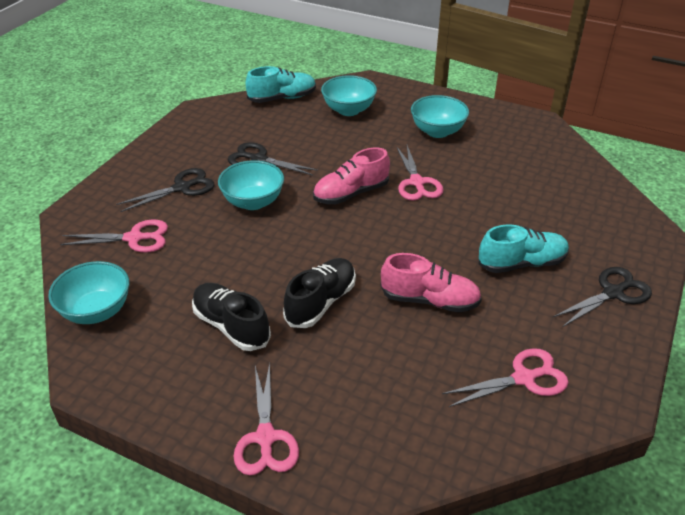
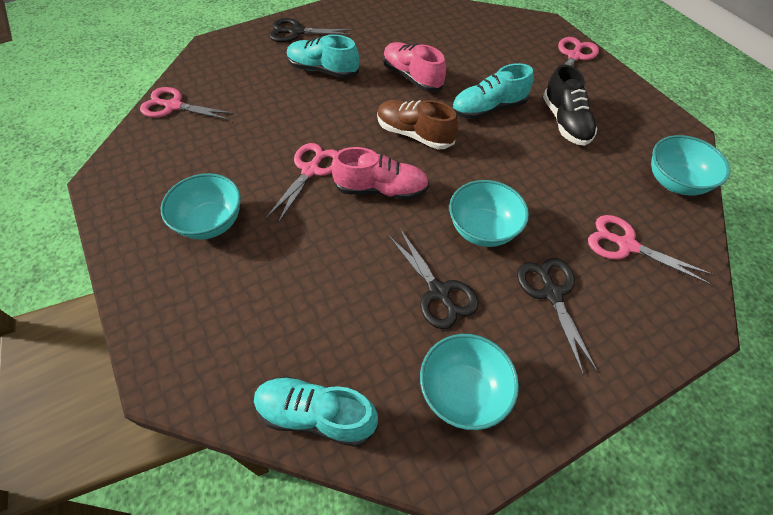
camera: 145 degrees left, 15 degrees up
black scissors [116,168,214,212] -> black scissors turned 75 degrees clockwise [517,258,598,375]
black shoe [283,258,356,328] -> turquoise shoe [452,63,534,119]
turquoise bowl [321,75,377,116] -> turquoise bowl moved to [420,334,519,430]
pink scissors [442,348,569,407] -> pink scissors moved to [140,87,235,120]
none -> brown shoe [377,100,458,149]

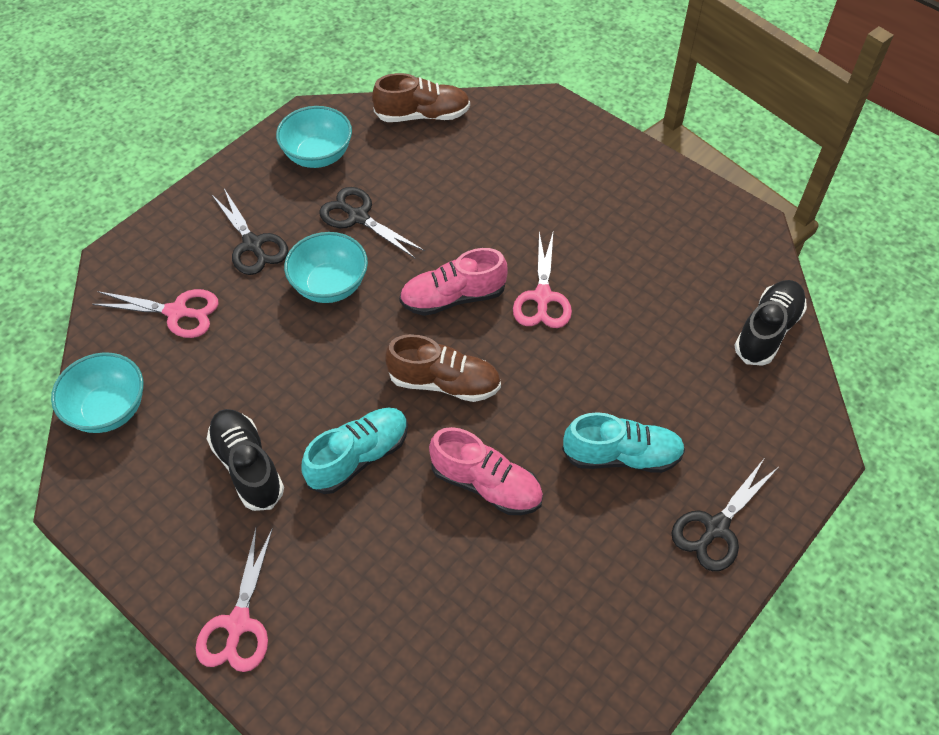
camera: 160 degrees right, 0 degrees up
pink scissors [140,87,235,120] -> black shoe [734,280,807,366]
turquoise bowl [161,173,241,240] -> none
turquoise shoe [254,376,378,447] -> brown shoe [372,73,470,122]
black scissors [269,18,353,42] -> black scissors turned 150 degrees clockwise [671,459,779,571]

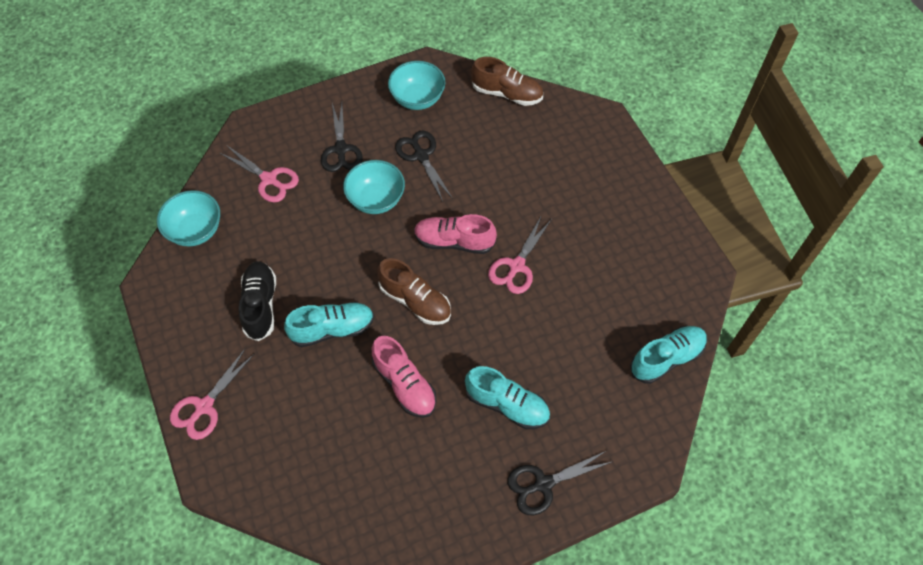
camera: 25 degrees right, 5 degrees up
black shoe [734,280,807,366] -> turquoise shoe [630,326,707,384]

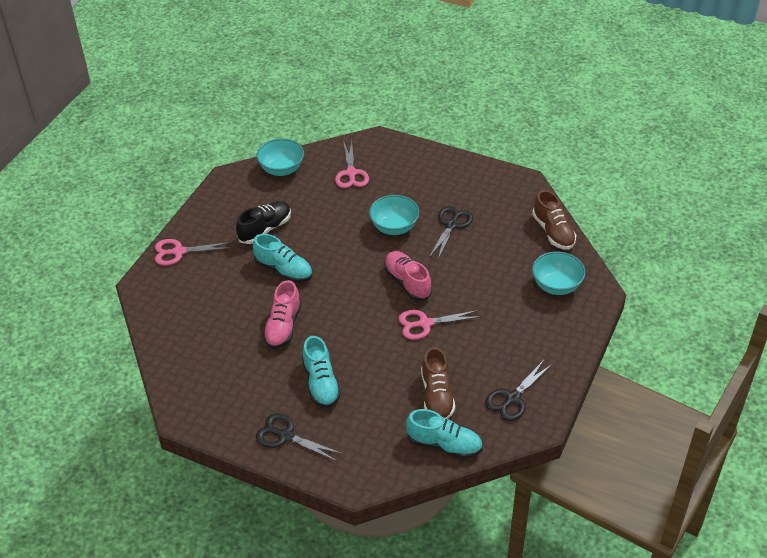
camera: 50 degrees right, 15 degrees down
black scissors [321,103,363,172] -> black scissors moved to [485,360,552,421]
brown shoe [377,258,451,325] -> brown shoe moved to [421,347,455,419]
turquoise bowl [388,61,445,110] -> turquoise bowl moved to [532,252,586,295]

